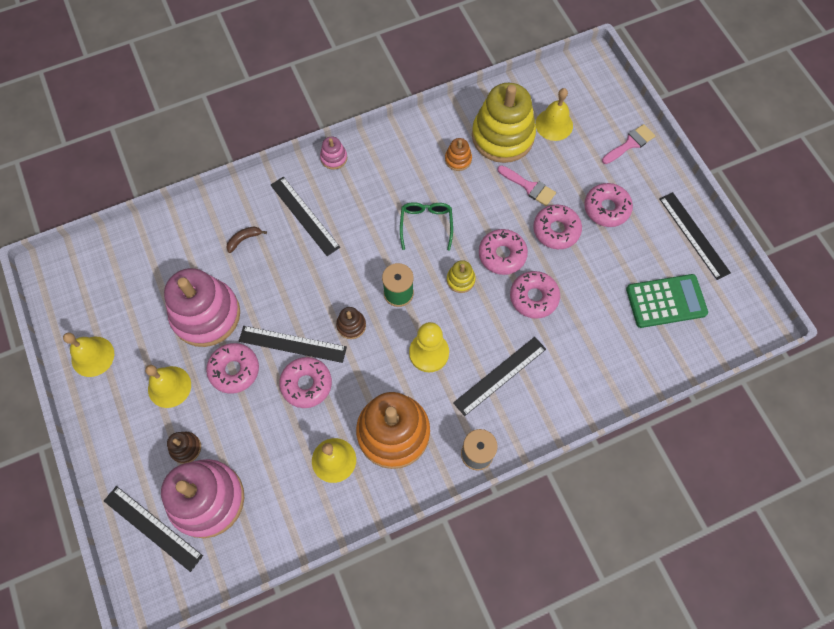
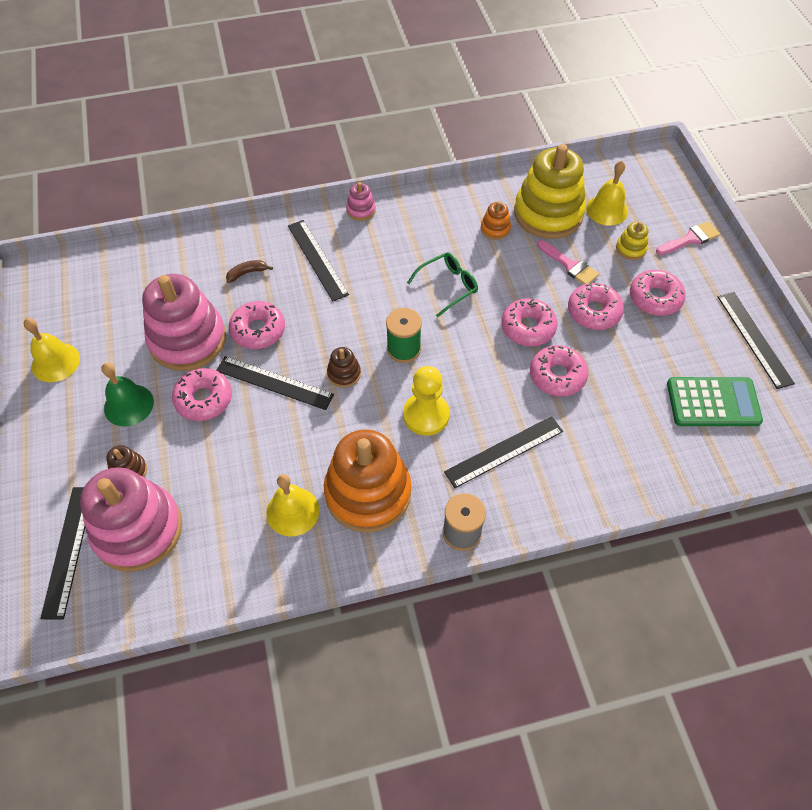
camera: 10 degrees right, 10 degrees down
black ruler [104,486,203,572] -> black ruler turned 45 degrees clockwise [40,487,85,620]
yellow bell [145,365,191,408] -> green bell [101,363,154,427]
pink donut [279,357,332,408] -> pink donut moved to [229,301,285,349]
green glasses [400,202,453,251] -> green glasses turned 45 degrees clockwise [407,252,478,317]
yellow stacking toy [447,260,476,293] -> yellow stacking toy moved to [616,222,648,260]

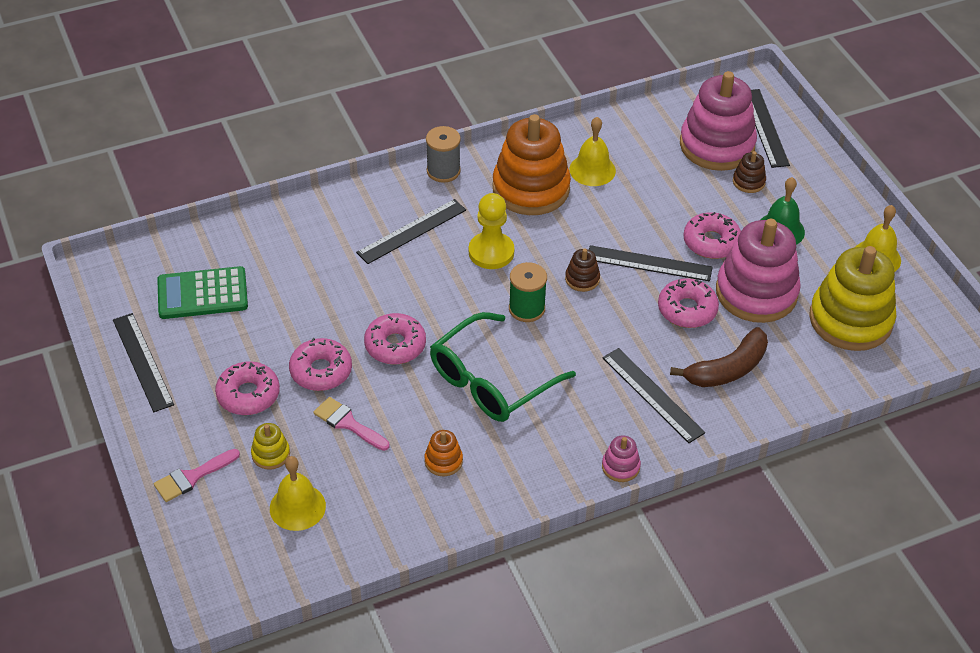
camera: 170 degrees right, 10 degrees down
brown banana [226,260,273,283] -> brown banana [670,327,768,387], size x2.02
green glasses [407,252,478,317] -> green glasses [430,312,576,422], size x1.74
yellow stacking toy [514,144,586,239] -> yellow stacking toy moved to [809,246,896,351]
pink donut [530,345,588,397] -> none

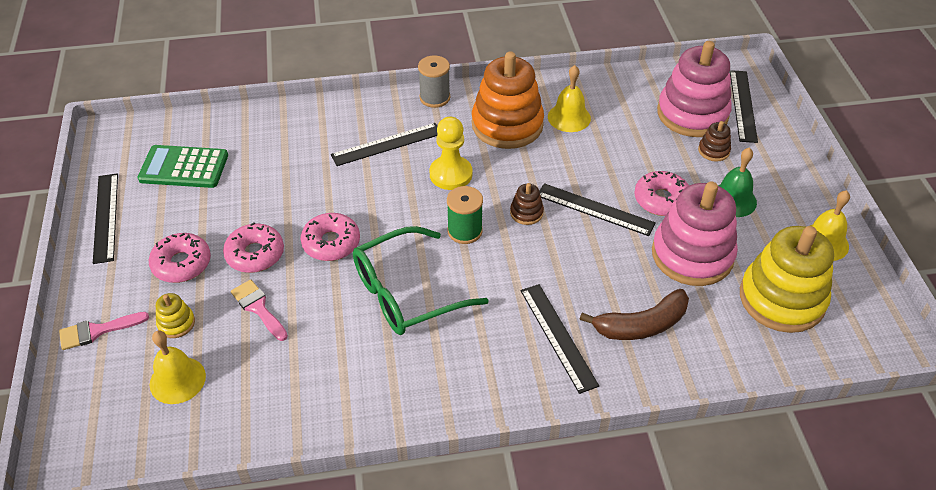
camera: 15 degrees right, 0 degrees up
orange stacking toy [425,430,463,476] -> none
pink stacking toy [602,435,641,482] -> none
pink donut [658,278,719,328] -> none

